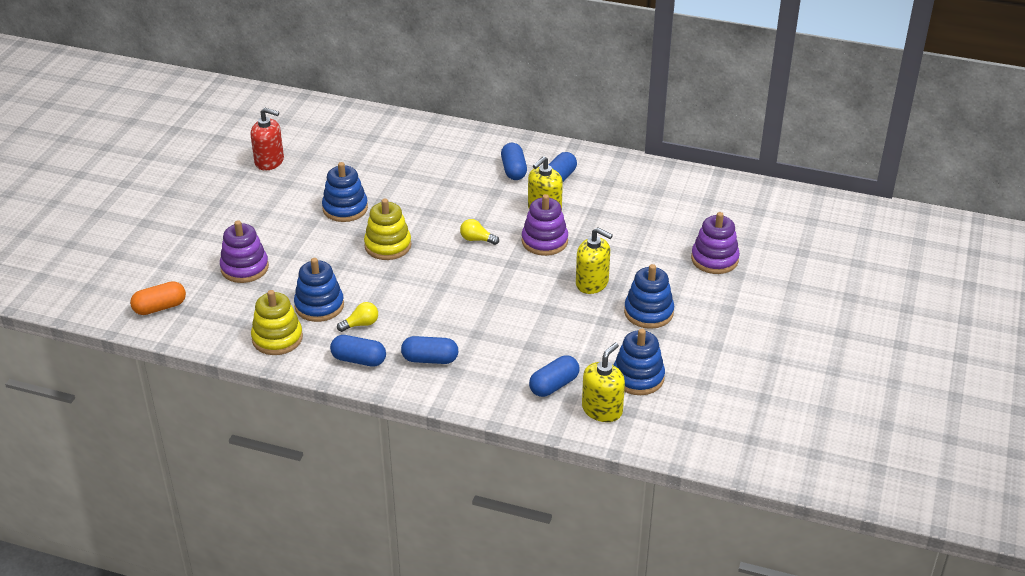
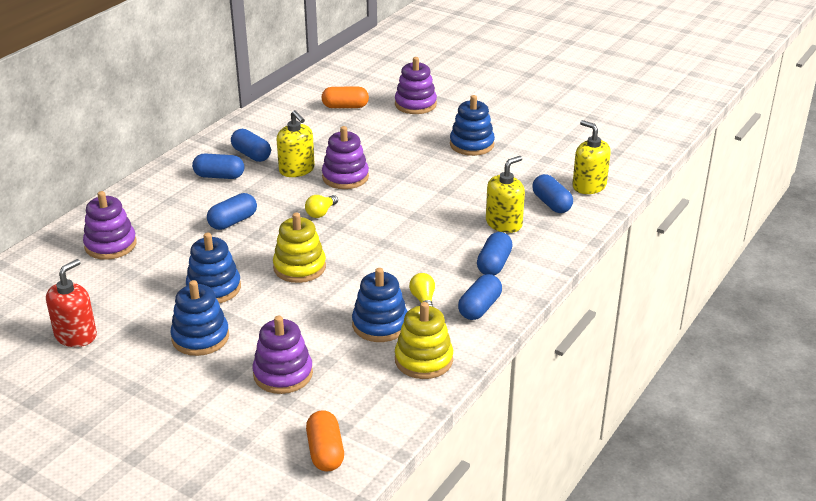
camera: 75 degrees left, 5 degrees down
yellow soap dispenser [576,227,613,294] -> yellow soap dispenser moved to [486,156,525,233]
blue stacking toy [614,328,665,395] -> blue stacking toy moved to [170,280,229,356]
none -> purple stacking toy [83,191,137,260]
none -> blue capsule [207,193,257,230]
none -> orange capsule [321,87,369,108]

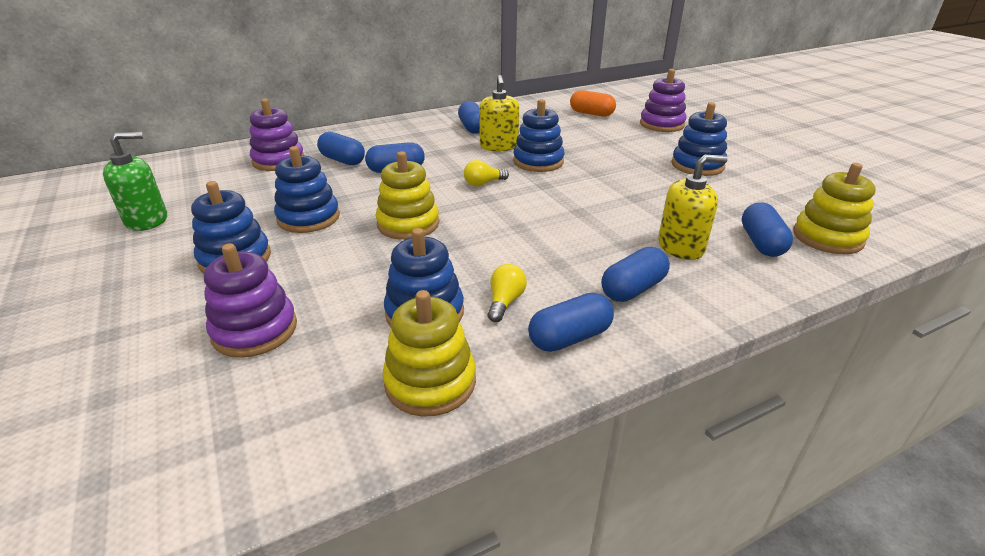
camera: 30 degrees right, 0 degrees up
red soap dispenser [46,259,97,347] -> green soap dispenser [103,132,167,231]
blue capsule [192,153,244,179] -> blue capsule moved to [317,132,365,165]
orange capsule [306,410,344,471] -> none
purple stacking toy [322,126,369,189] -> blue stacking toy [513,99,565,172]
yellow soap dispenser [572,120,611,194] -> yellow stacking toy [793,163,876,254]

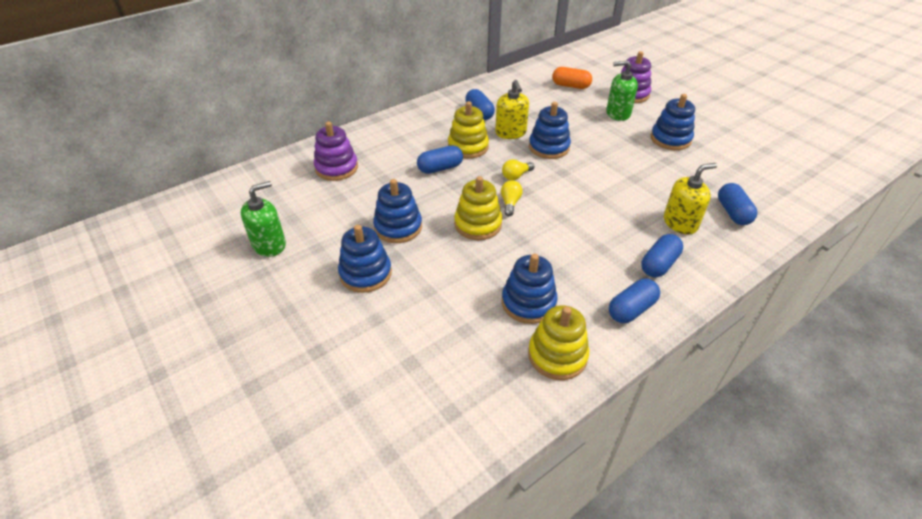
camera: 10 degrees left, 10 degrees up
purple stacking toy [204,243,297,358] -> none
blue capsule [317,132,365,165] -> none
yellow light bulb [488,264,527,322] -> yellow light bulb moved to [501,180,523,216]
yellow stacking toy [793,163,876,254] -> yellow stacking toy moved to [448,101,489,159]
none -> green soap dispenser [606,60,638,121]

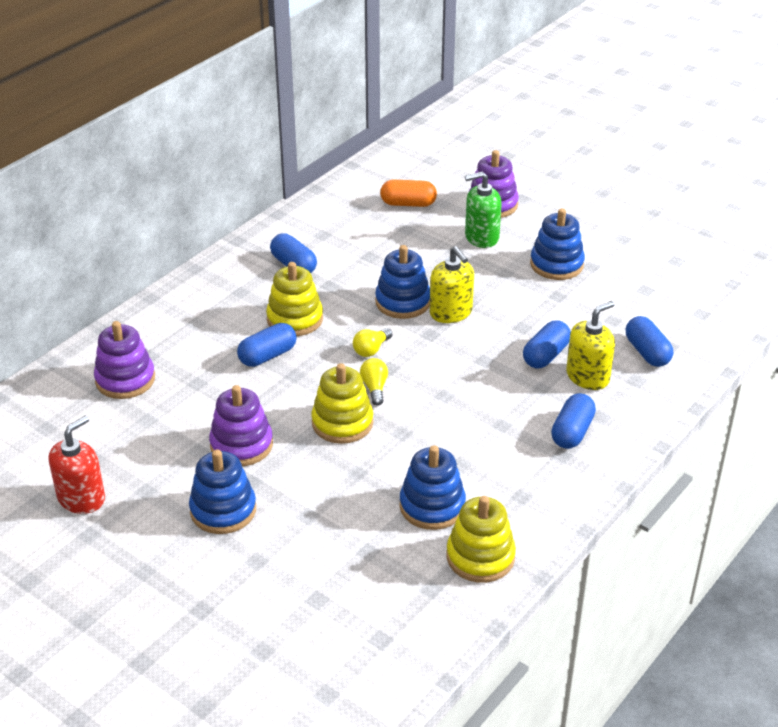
camera: 15 degrees left, 5 degrees down
green soap dispenser [241,181,286,257] -> red soap dispenser [49,416,105,514]
blue stacking toy [373,179,422,243] -> purple stacking toy [209,385,273,466]
yellow soap dispenser [495,80,529,139] -> yellow soap dispenser moved to [430,246,474,323]
blue capsule [609,279,660,323] -> blue capsule moved to [523,320,571,368]

